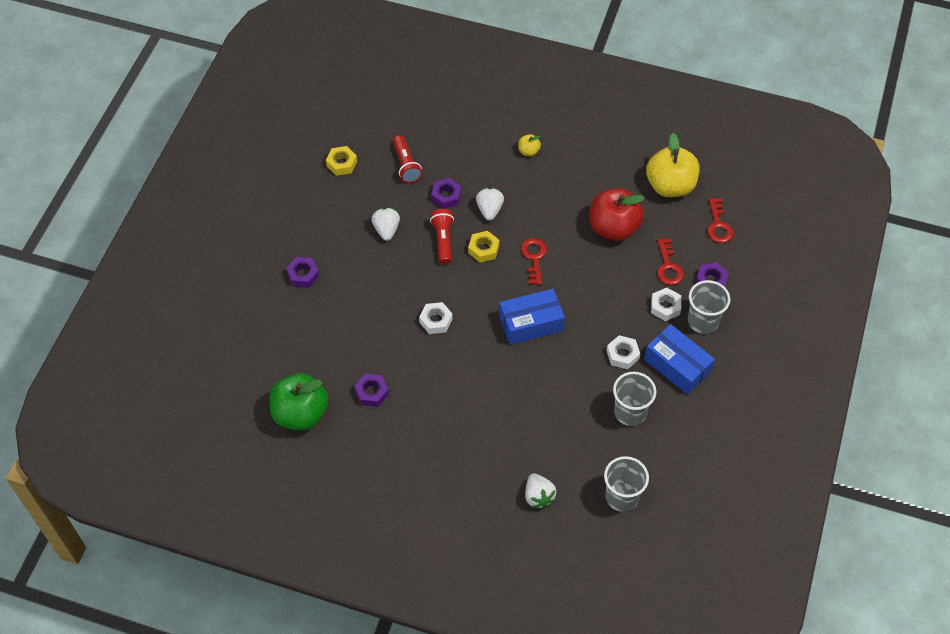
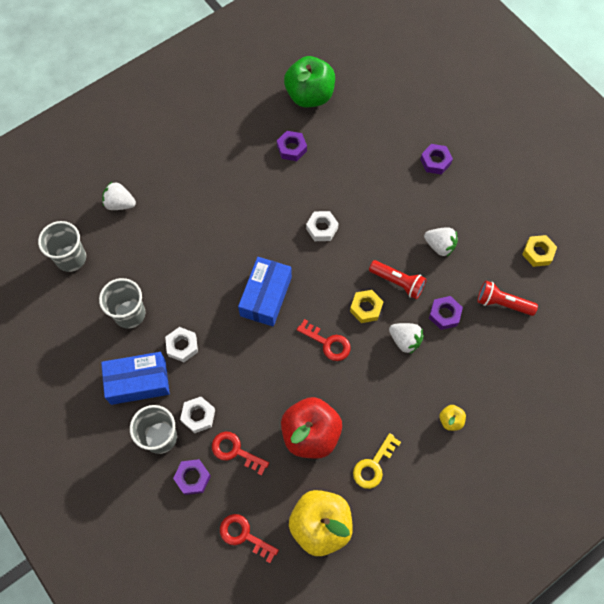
camera: 125 degrees right, 10 degrees up
none -> yellow key [353,433,401,489]

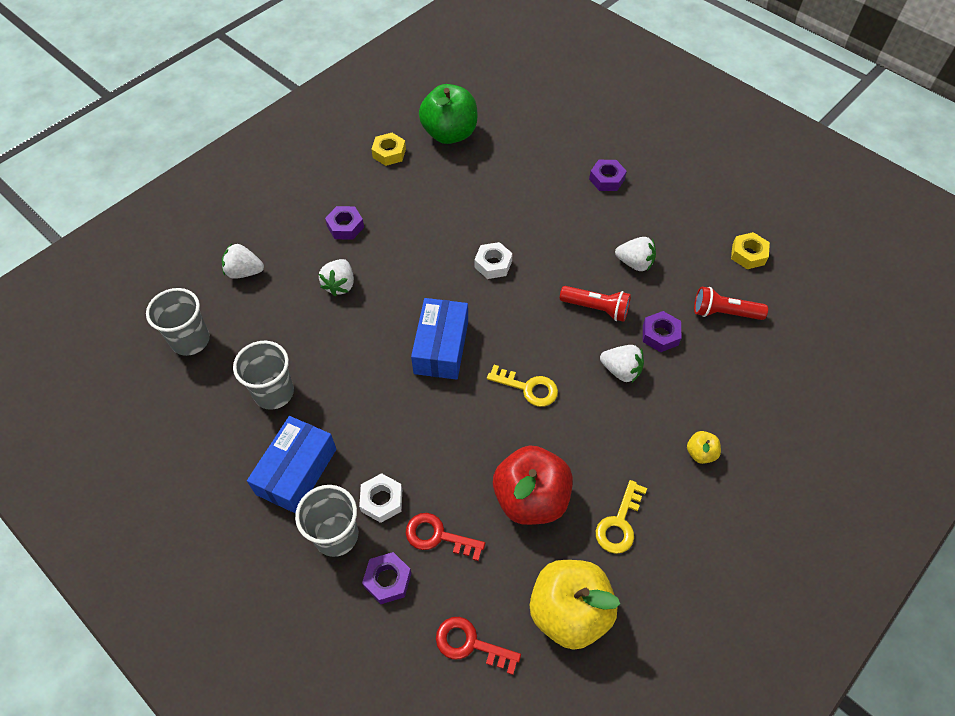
camera: 10 degrees left, 10 degrees down
blue box [101,352,170,405] -> blue box turned 45 degrees counterclockwise [247,416,336,514]
white nut [165,327,198,362] -> none
purple nut [277,131,307,161] -> purple nut moved to [325,206,364,240]
red key [297,319,351,361] -> yellow key [487,365,558,407]
yellow nut [350,290,384,323] -> yellow nut moved to [371,133,406,166]
none -> white strawberry [319,259,354,296]

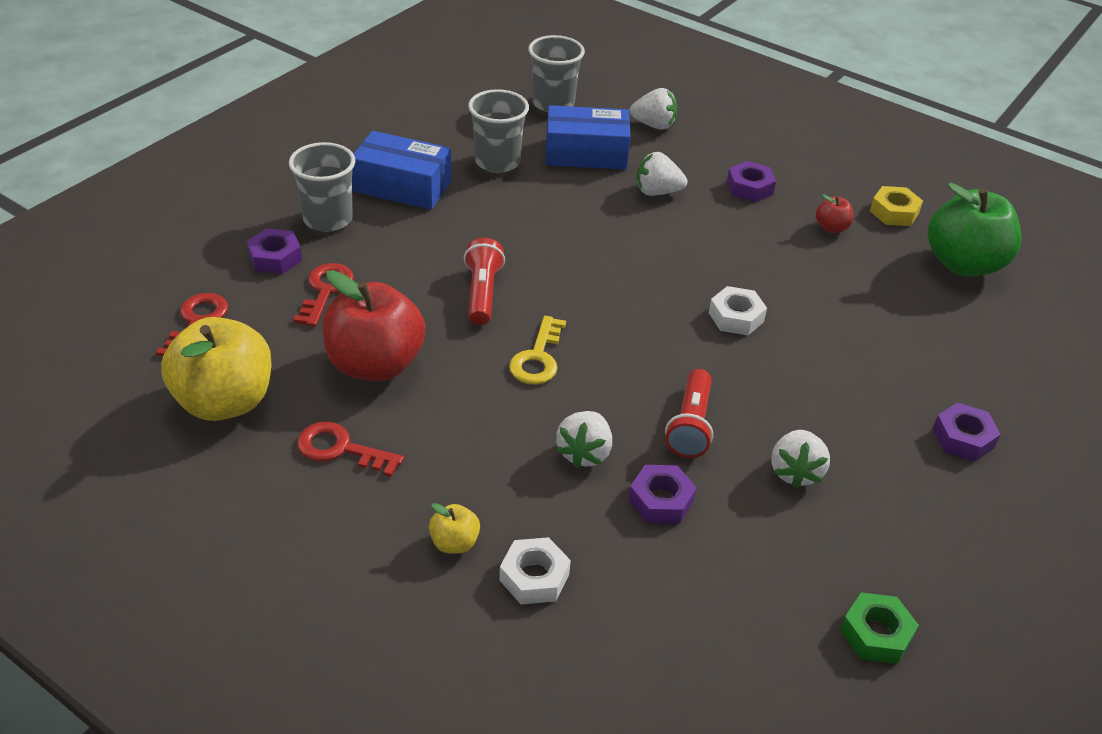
camera: 80 degrees right, 15 degrees down
white strawberry [222,244,264,279] -> white strawberry turned 105 degrees clockwise [630,88,677,130]
white nut [359,473,402,523] -> white nut moved to [499,537,571,604]
blue box [411,298,468,380] -> blue box moved to [546,105,631,170]
yellow key [596,480,647,554] -> red key [297,422,404,477]
red flashlight [694,287,768,320] -> red flashlight moved to [464,238,505,325]
yellow nut [731,232,770,269] -> green nut [840,592,919,664]
none -> red apple [816,194,854,233]

